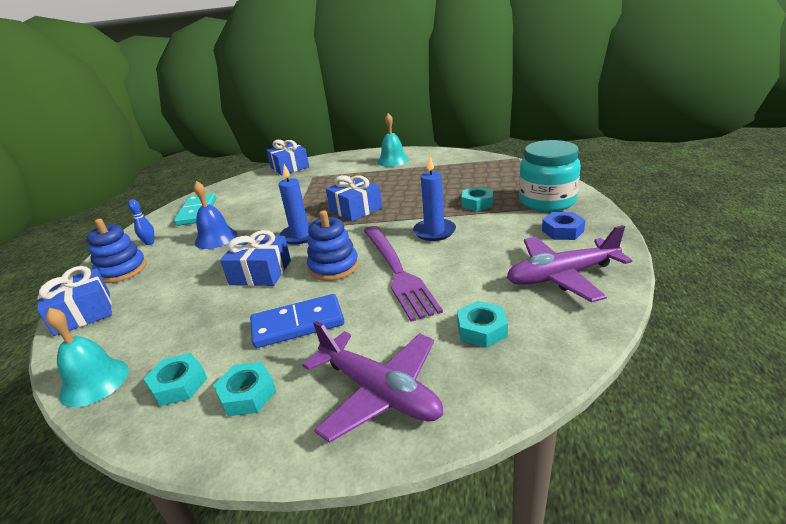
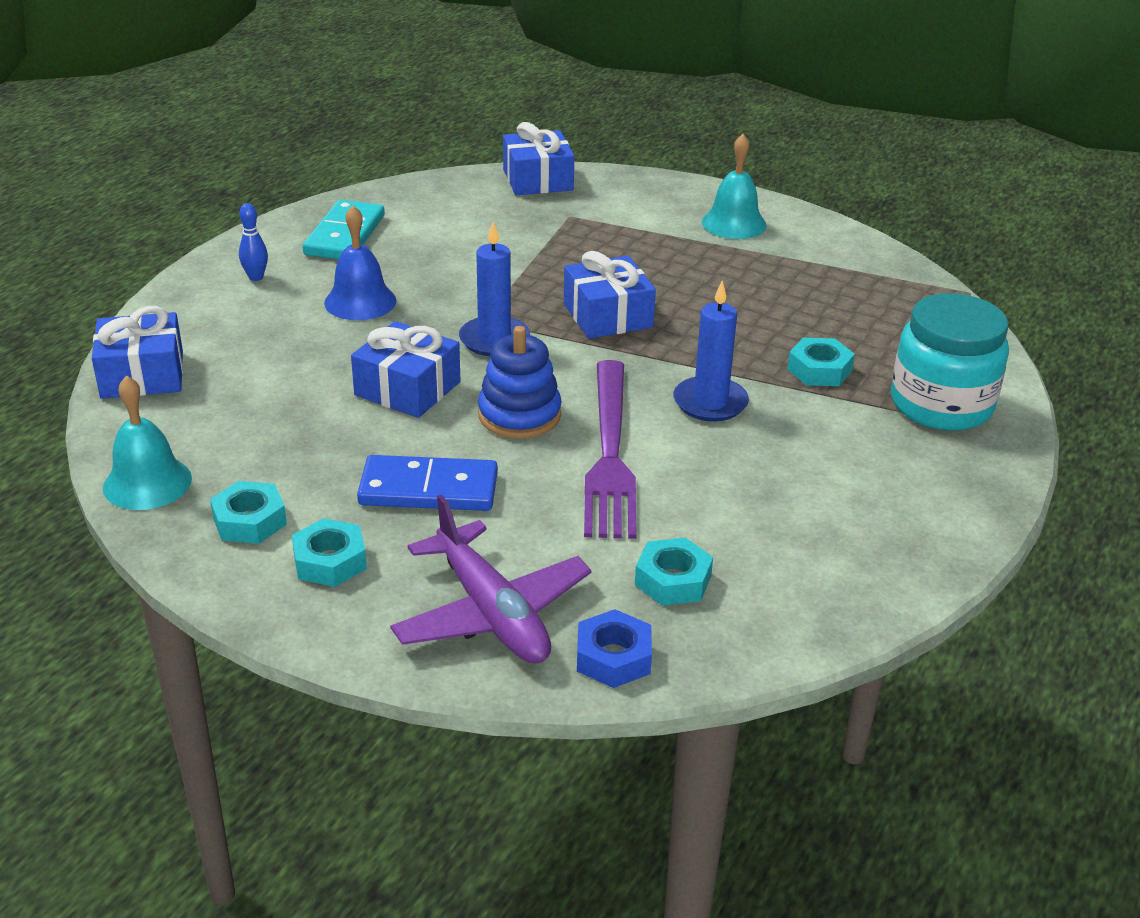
camera: 15 degrees right, 5 degrees up
blue stacking toy [87,219,147,283] -> none
purple plane [507,225,632,302] -> none
blue nut [542,212,585,240] -> blue nut moved to [577,609,652,688]

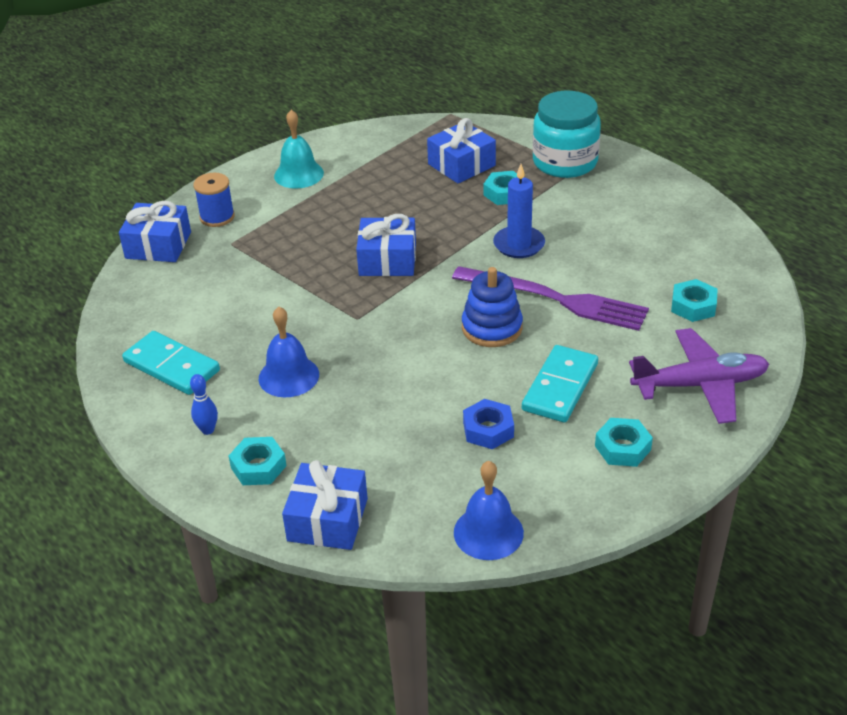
camera: 65 degrees left, 5 degrees up
turquoise bell [103,375,192,510] -> blue bell [454,461,524,560]
turquoise nut [210,481,287,544] -> turquoise nut moved to [229,437,287,485]
blue gift [351,321,461,418] -> blue gift moved to [427,118,496,184]
blue domino [357,455,498,511] -> turquoise domino [522,345,598,423]
blue candle [459,222,530,356] -> none
blue nut [577,609,652,688] -> blue nut moved to [463,399,514,449]
none -> blue spool [193,173,235,227]

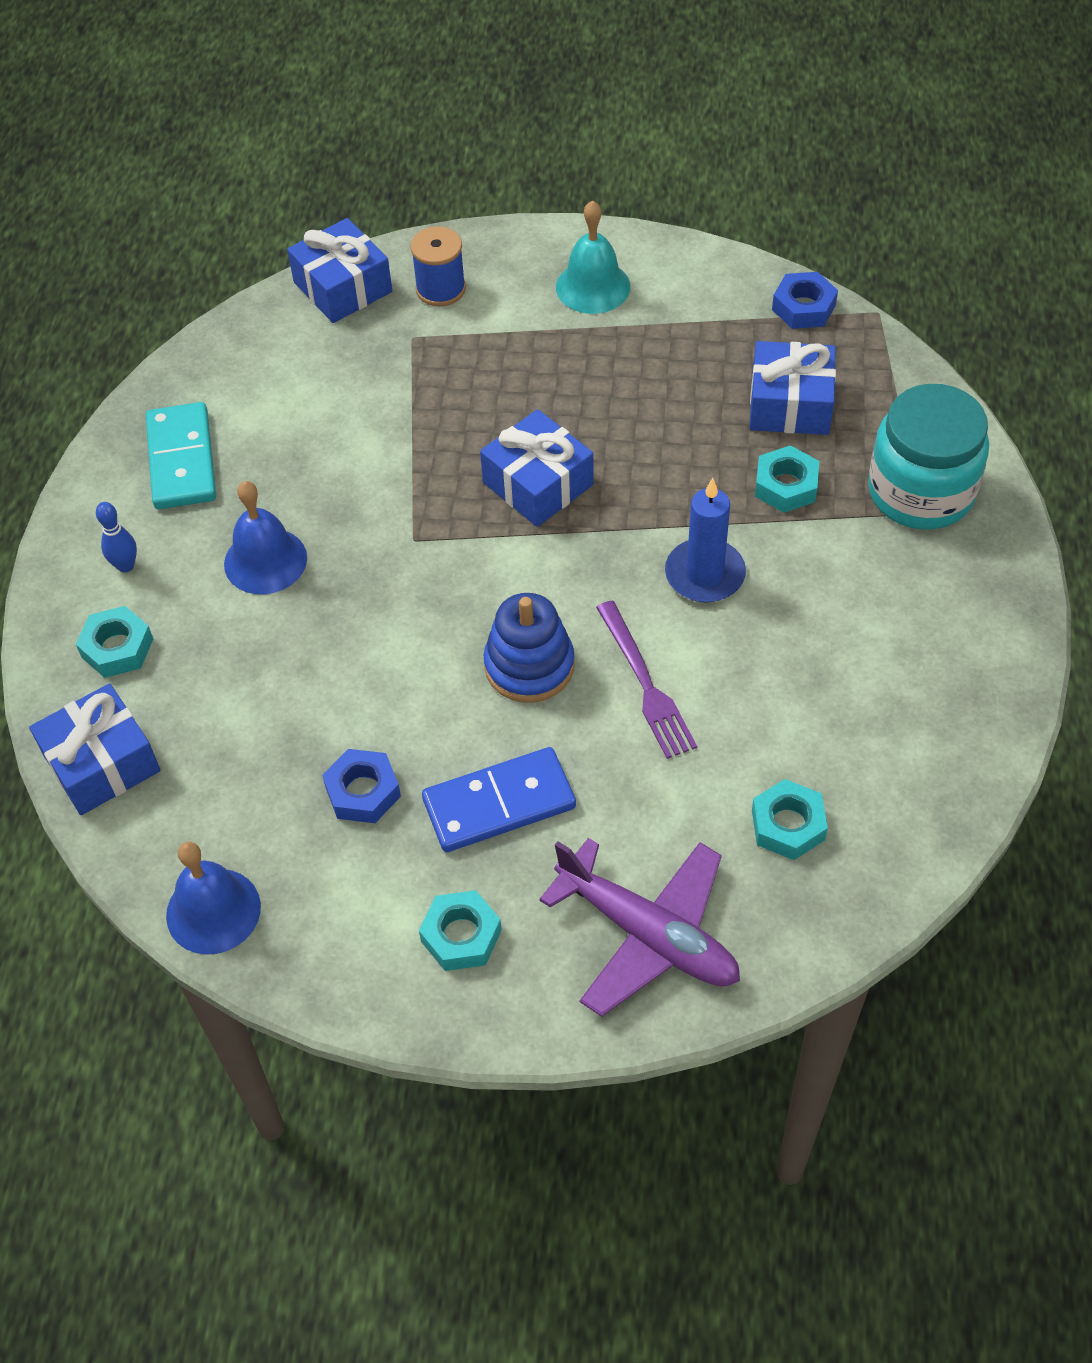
camera: 45 degrees right, 15 degrees up
purple fork [452,266,649,331] -> purple fork [596,601,697,759], size x0.63
turquoise domino [522,345,598,423] -> blue domino [422,747,576,852]
none -> blue nut [772,272,838,329]

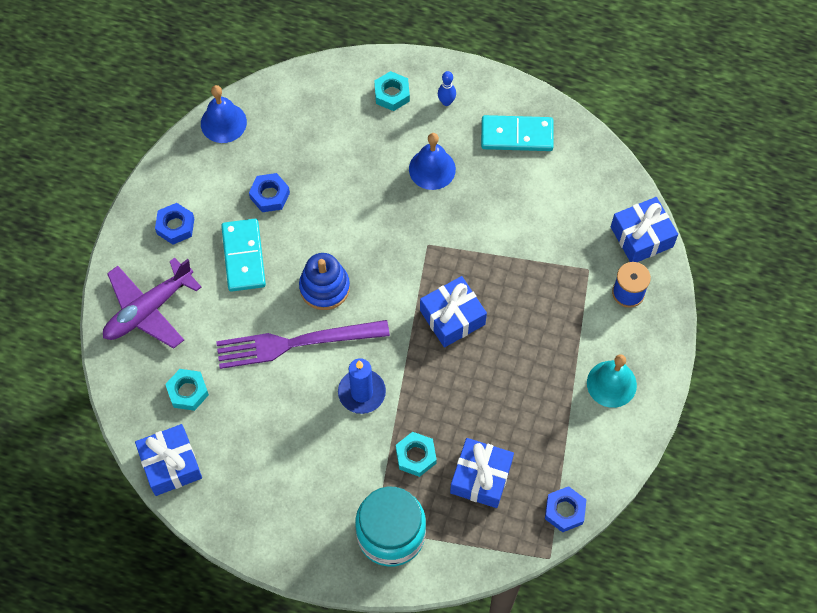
camera: 100 degrees right, 10 degrees up
blue gift [29,683,160,815] -> blue gift moved to [135,424,202,496]
turquoise nut [419,890,502,971] -> blue nut [155,203,194,245]
blue domino [422,747,576,852] -> turquoise domino [221,219,266,292]
purple fork [596,601,697,759] -> purple fork [216,320,390,369], size x1.59

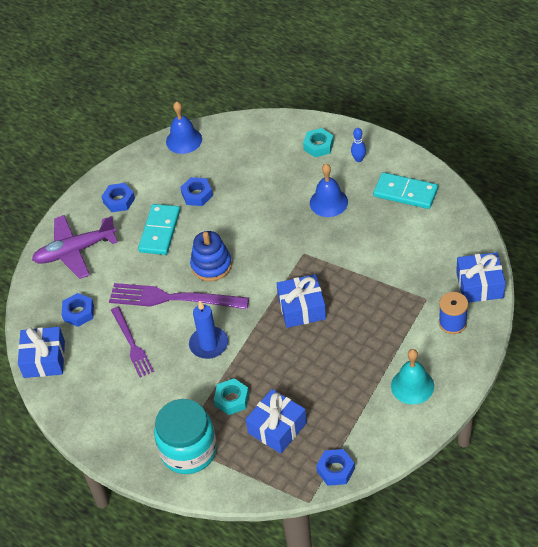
camera: 25 degrees right, 15 degrees down
turquoise nut [165,369,209,411] -> blue nut [62,293,94,327]
none -> purple fork [111,306,154,377]

